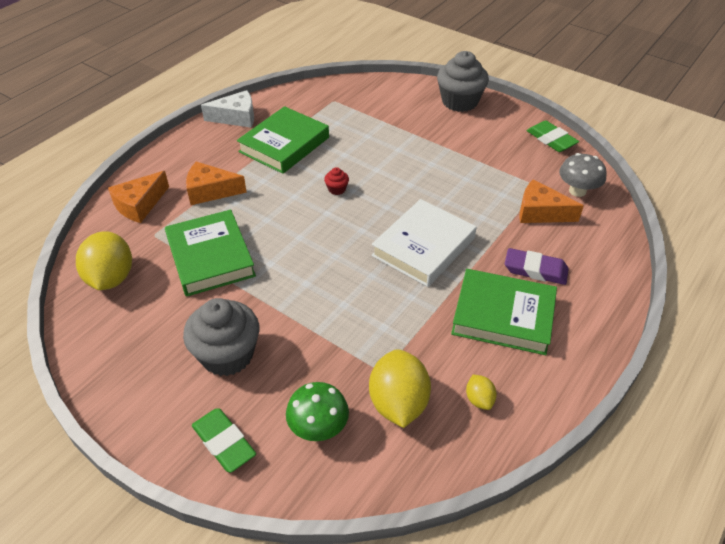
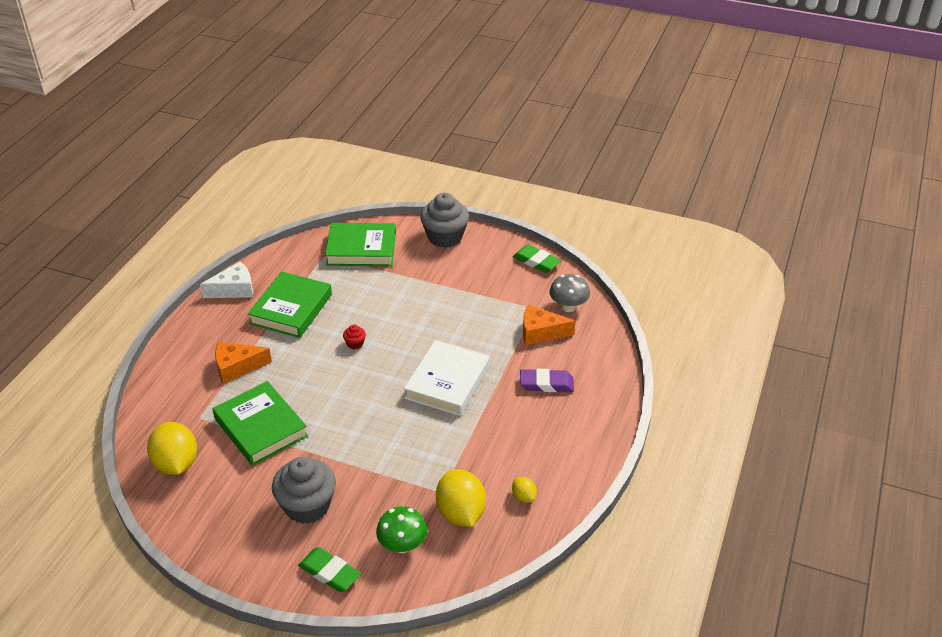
camera: 15 degrees left, 5 degrees down
orange cheese [108,171,169,223] -> none
green book [451,269,557,355] -> green book moved to [325,223,396,266]

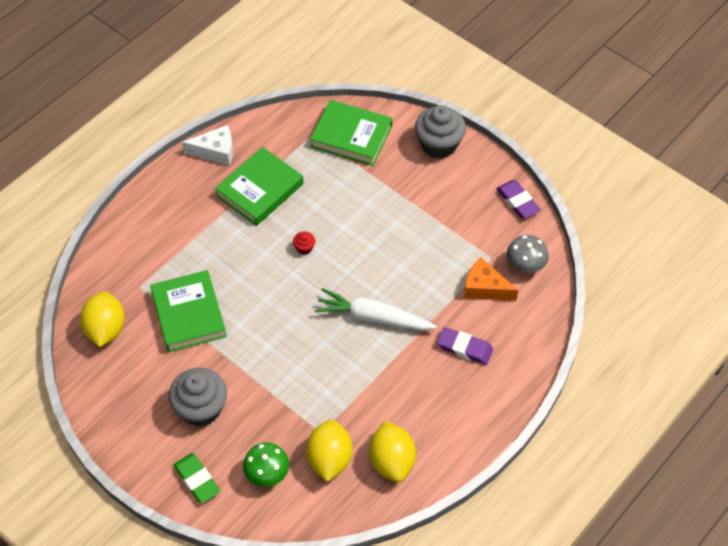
camera: 20 degrees right, 15 degrees up
orange cheese [215,342,272,384] -> none
white book [404,340,490,416] -> white carrot [314,288,437,330]
yellow lemon [512,477,537,503] -> yellow lemon [369,421,416,482], size x2.08
green eraser [513,244,561,273] -> purple eraser [496,180,541,218]

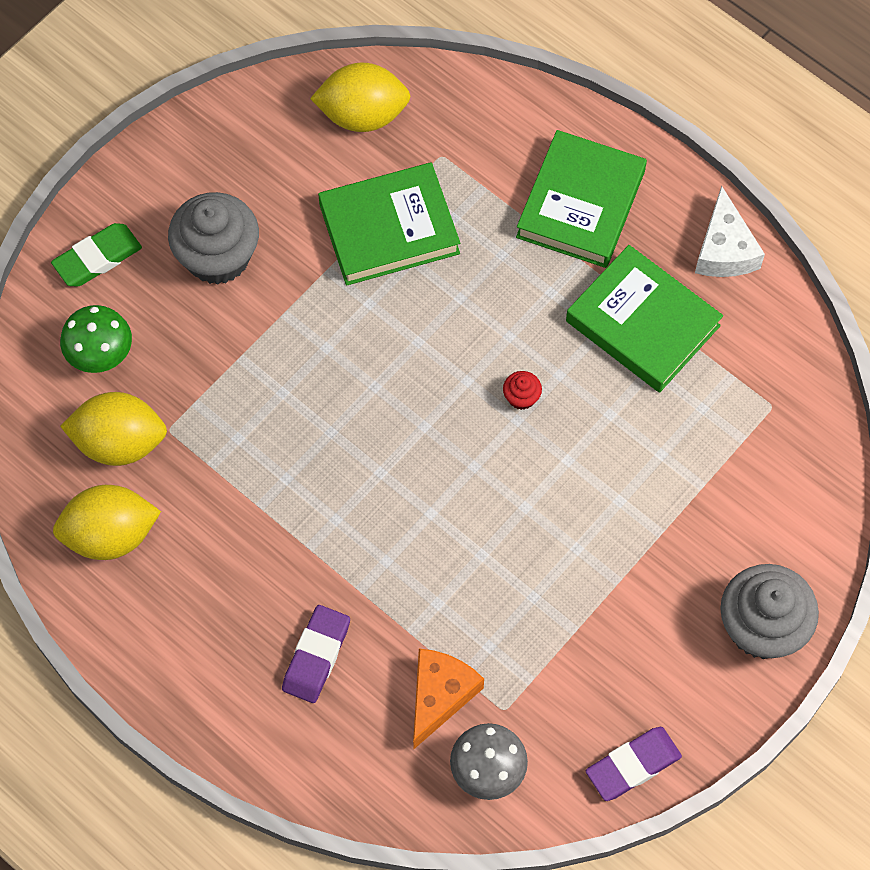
camera: 90 degrees right, 10 degrees up
green book [310,100,392,166] -> green book moved to [516,130,647,268]
white carrot [314,288,437,330] -> none

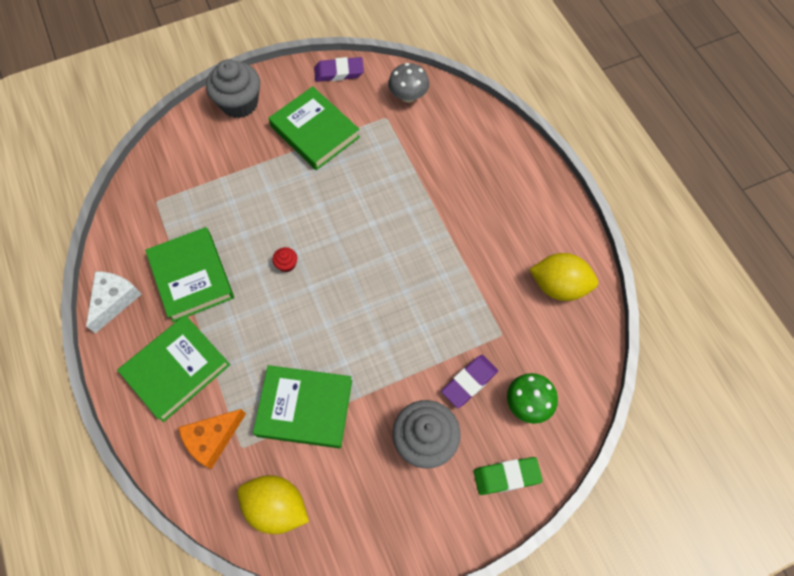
camera: 155 degrees left, 0 degrees up
yellow lemon [60,392,167,466] -> none
purple eraser [282,605,350,703] -> purple eraser moved to [441,355,498,408]
orange cheese [413,649,484,749] -> orange cheese moved to [178,409,246,469]
none -> green book [269,86,360,170]

